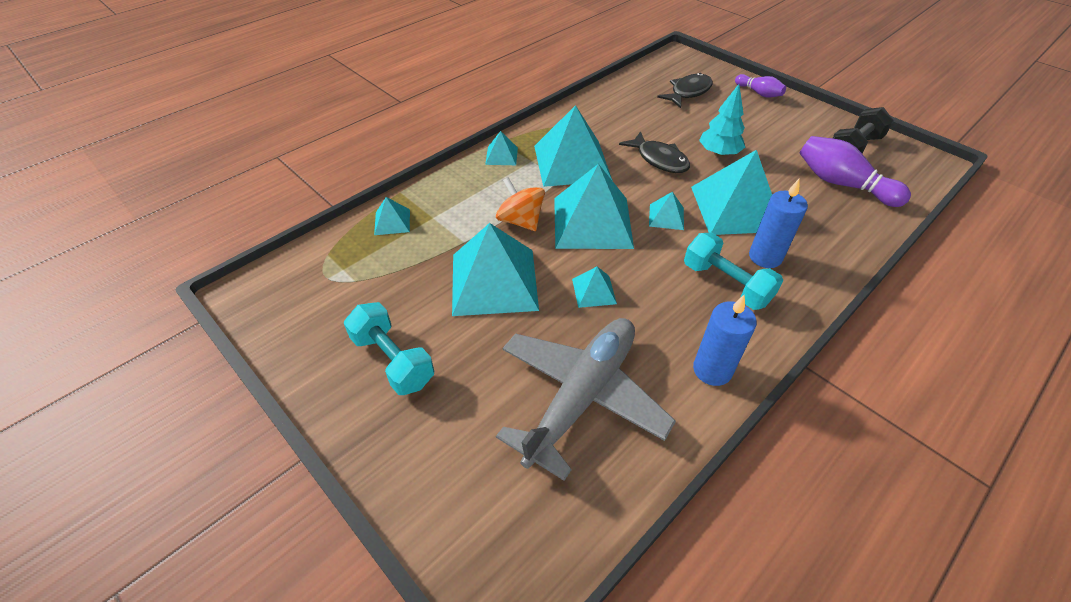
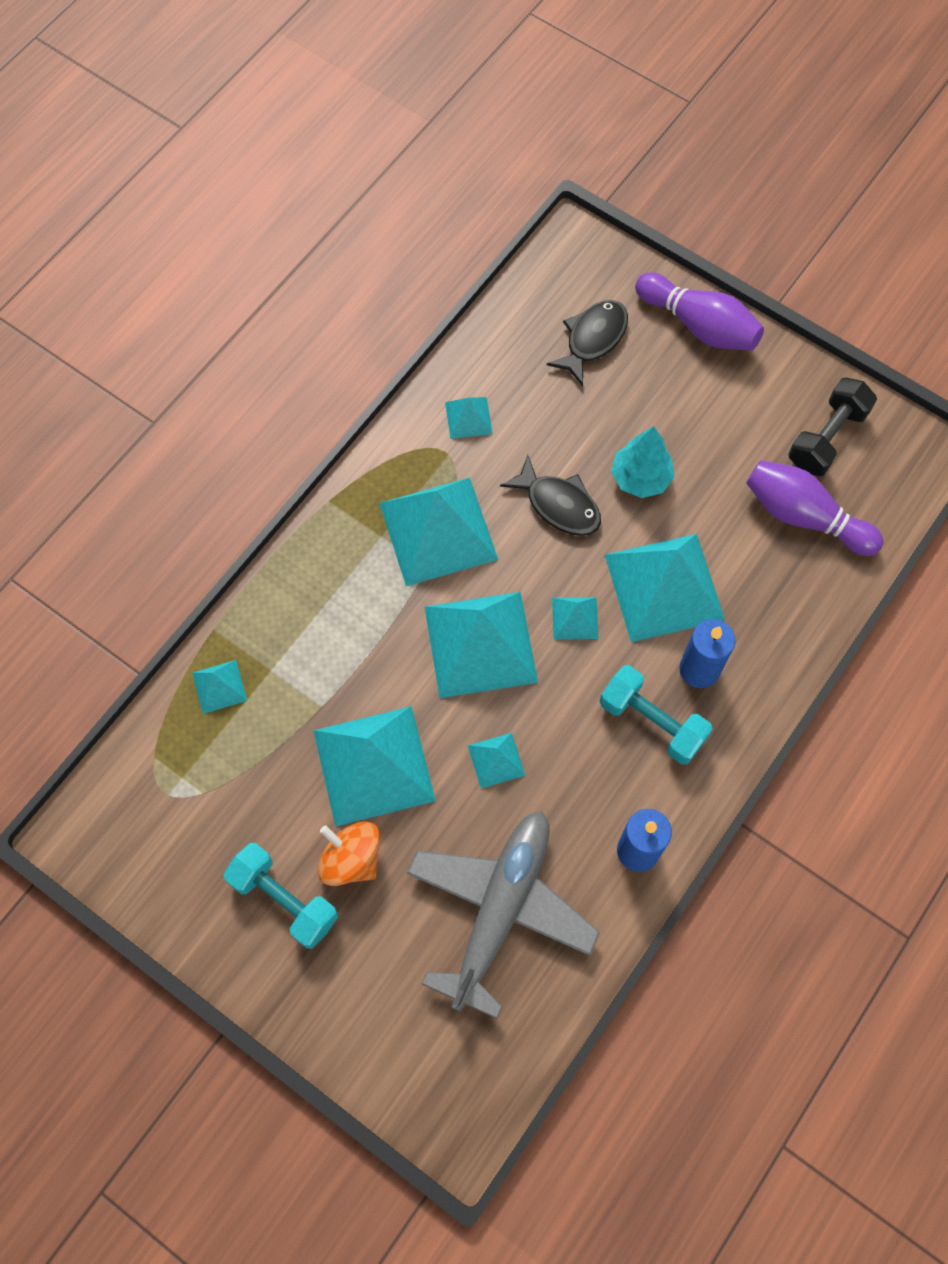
camera: 10 degrees left, 20 degrees up
turquoise pyramid [485,131,518,165] -> turquoise pyramid moved to [445,397,493,439]
orange spinning top [496,177,545,231] -> orange spinning top moved to [318,821,380,886]
purple bowling pin [735,74,786,98] -> purple bowling pin [635,272,764,351], size x1.73

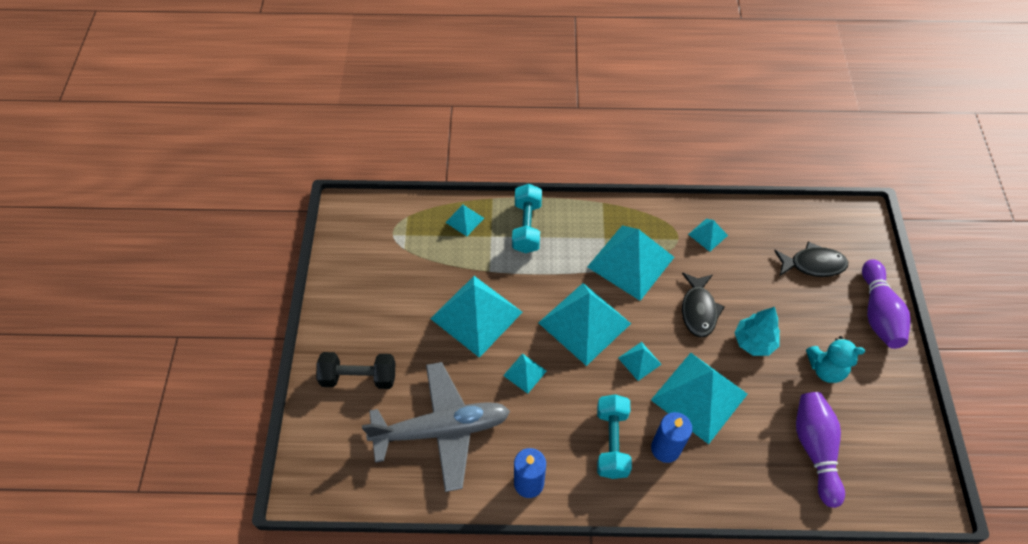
camera: 55 degrees right, 10 degrees down
turquoise dumbbell [223,843,338,949] -> turquoise dumbbell moved to [512,184,542,253]
orange spinning top [318,821,380,886] -> none
black dumbbell [788,378,877,476] -> black dumbbell moved to [316,352,395,389]
none -> turquoise teddy bear [806,336,865,383]

